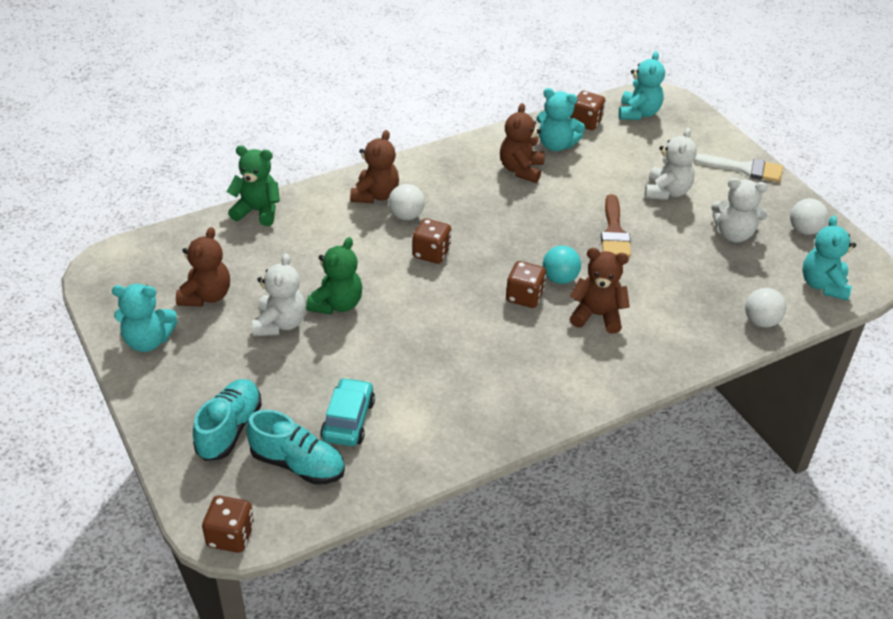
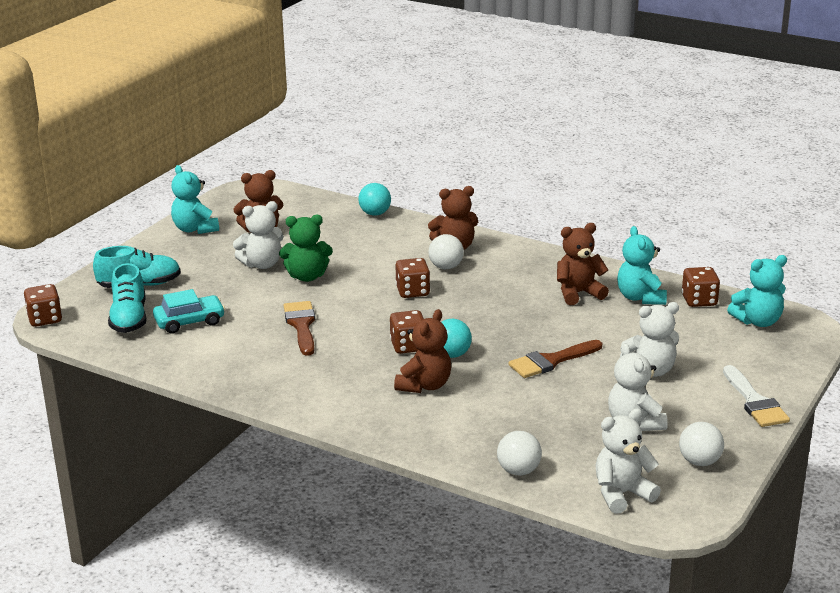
camera: 60 degrees right, 15 degrees down
green teddy bear [227,146,280,226] -> turquoise ball [358,183,391,216]
brown teddy bear [570,248,630,334] -> brown teddy bear turned 45 degrees clockwise [394,309,451,393]
turquoise teddy bear [802,216,856,301] -> white teddy bear [595,408,661,514]
none -> brown brush [284,301,315,356]

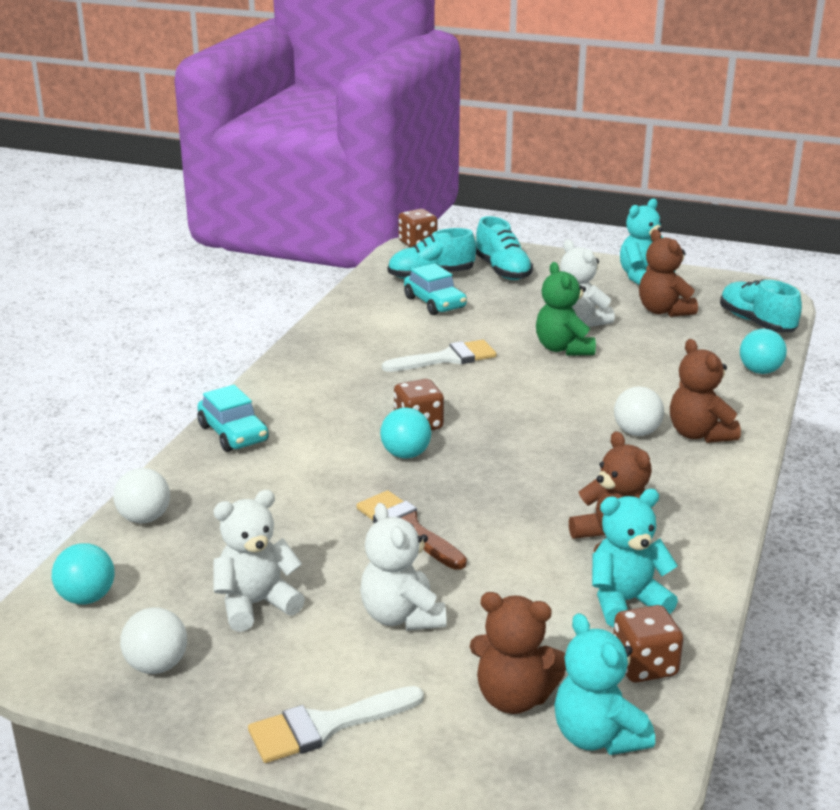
camera: 80 degrees right, 0 degrees up
brown brush [284,301,315,356] -> white brush [382,340,496,372]
brown teddy bear [394,309,451,393] -> brown teddy bear moved to [470,592,566,714]
brown dice [396,258,430,298] -> none
white teddy bear [595,408,661,514] -> turquoise ball [52,543,114,604]
none -> turquoise car [197,385,269,452]
none -> turquoise shoe [720,279,802,333]

